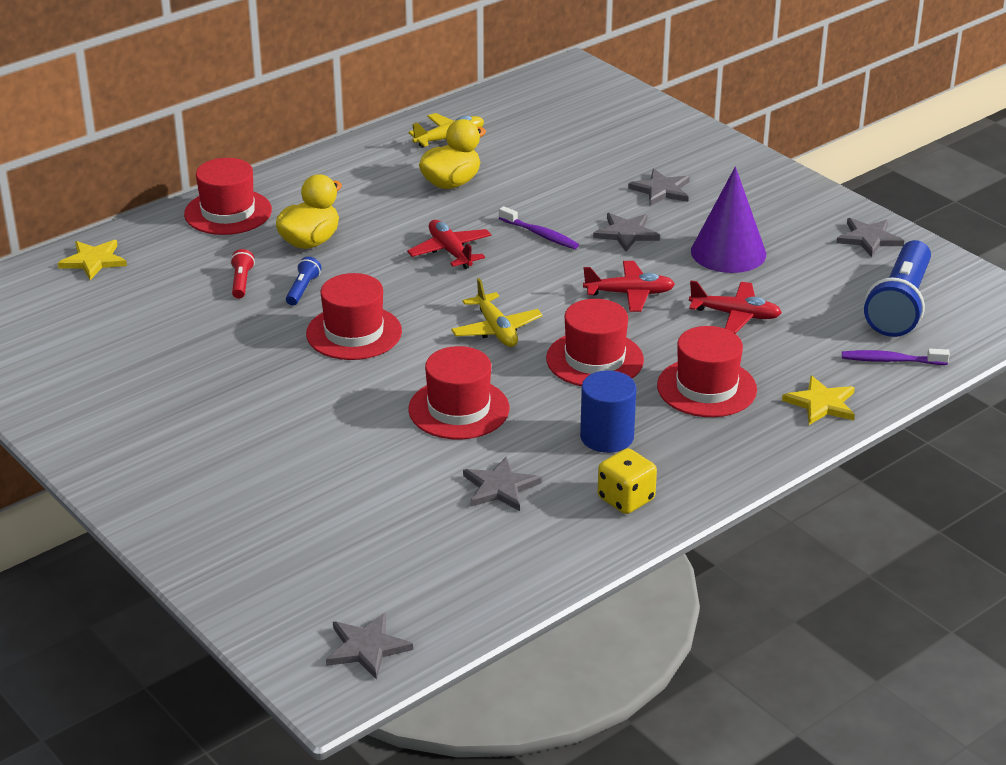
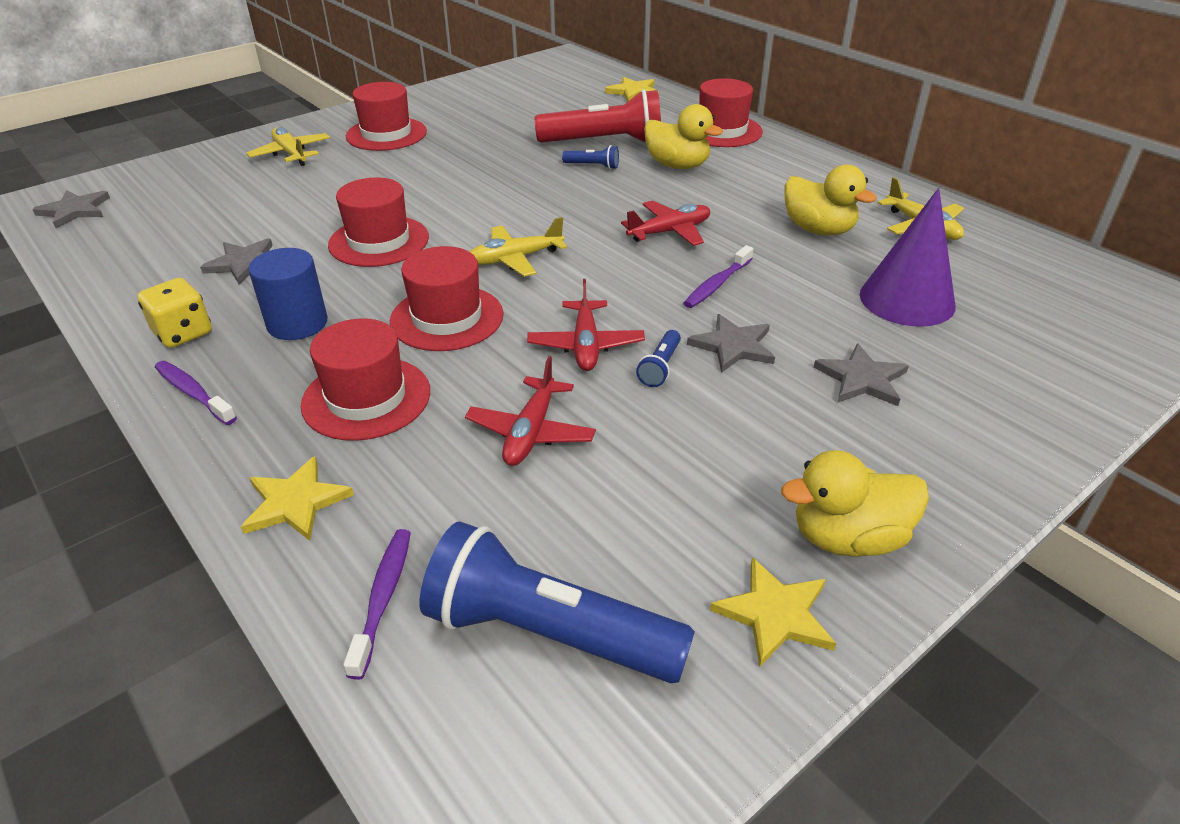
camera: 90 degrees right, 5 degrees up
red flashlight [230,249,255,299] -> red flashlight [535,89,661,143], size x2.35
red hat [306,273,402,360] -> red hat moved to [346,82,427,151]
purple cone [691,167,766,273] -> purple cone moved to [860,188,955,327]
grey star [836,218,904,257] -> yellow star [710,557,836,667]
none -> purple toothbrush [155,361,237,425]
none -> yellow plane [246,127,330,166]
none -> blue flashlight [636,330,681,387]
none -> yellow duck [781,450,929,557]

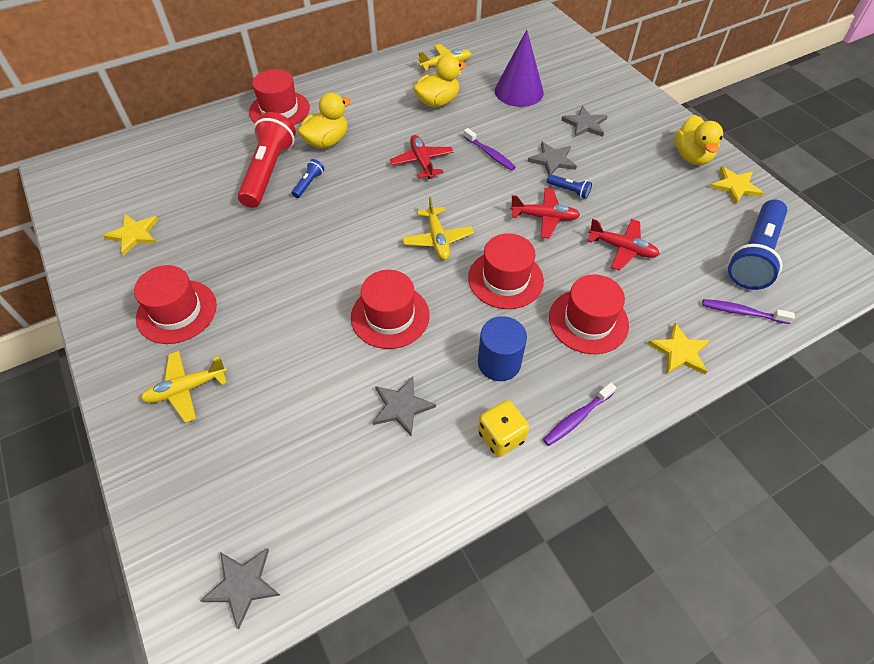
camera: 80 degrees left, 15 degrees up
yellow star [605,77,659,102] -> yellow star moved to [103,214,158,256]

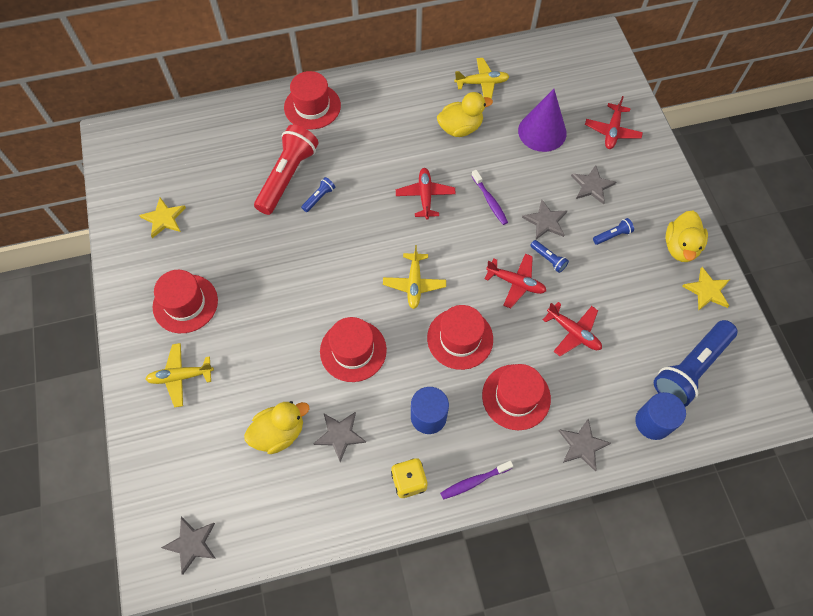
camera: 15 degrees right, 10 degrees up
yellow duck [298,93,351,148] -> yellow duck moved to [244,401,309,454]
yellow star [648,323,710,374] -> grey star [559,419,611,471]
purple toothbrush [702,299,795,324] -> blue cylinder [635,392,686,440]
none -> red plane [585,96,643,149]
none -> blue flashlight [593,218,634,245]

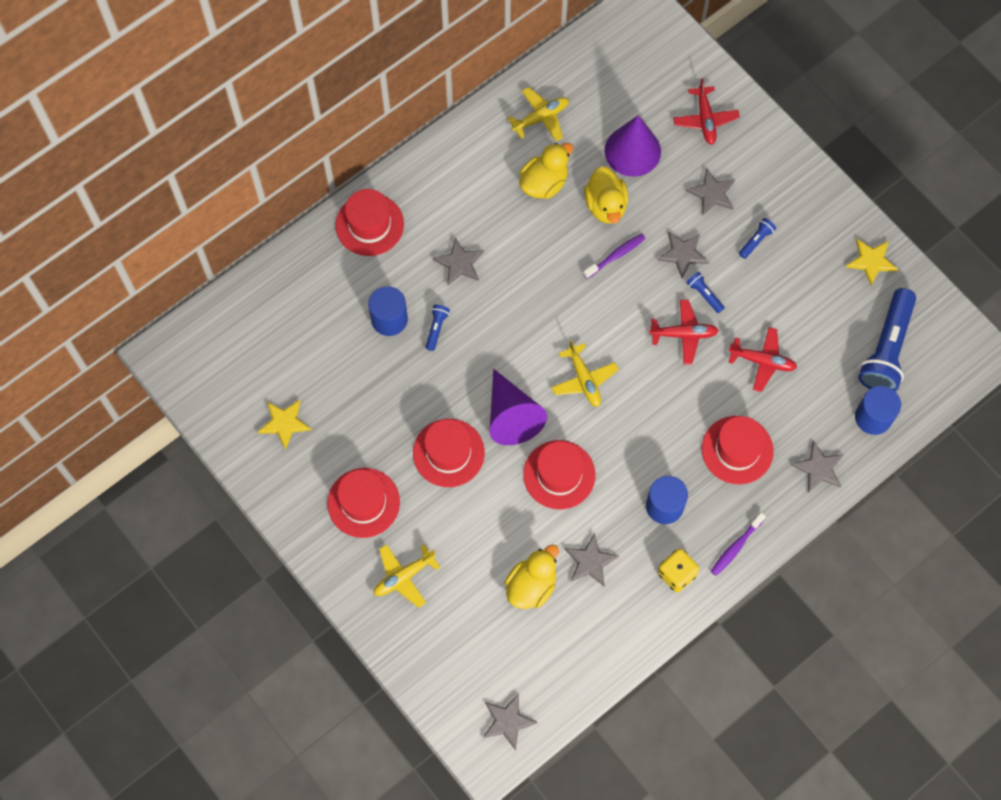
camera: 25 degrees left, 5 degrees up
red flashlight [254,125,319,215] -> blue cylinder [368,286,408,336]
red plane [396,168,456,220] -> none
red hat [427,305,493,370] -> red hat moved to [413,419,485,487]
purple toothbrush [471,170,508,225] -> purple toothbrush turned 75 degrees counterclockwise [583,233,646,279]
blue flashlight [530,240,569,273] -> blue flashlight turned 150 degrees counterclockwise [686,272,725,313]
yellow duck [666,211,708,262] -> yellow duck moved to [584,166,628,223]
none -> grey star [433,238,484,286]
none -> purple cone [490,369,547,445]

